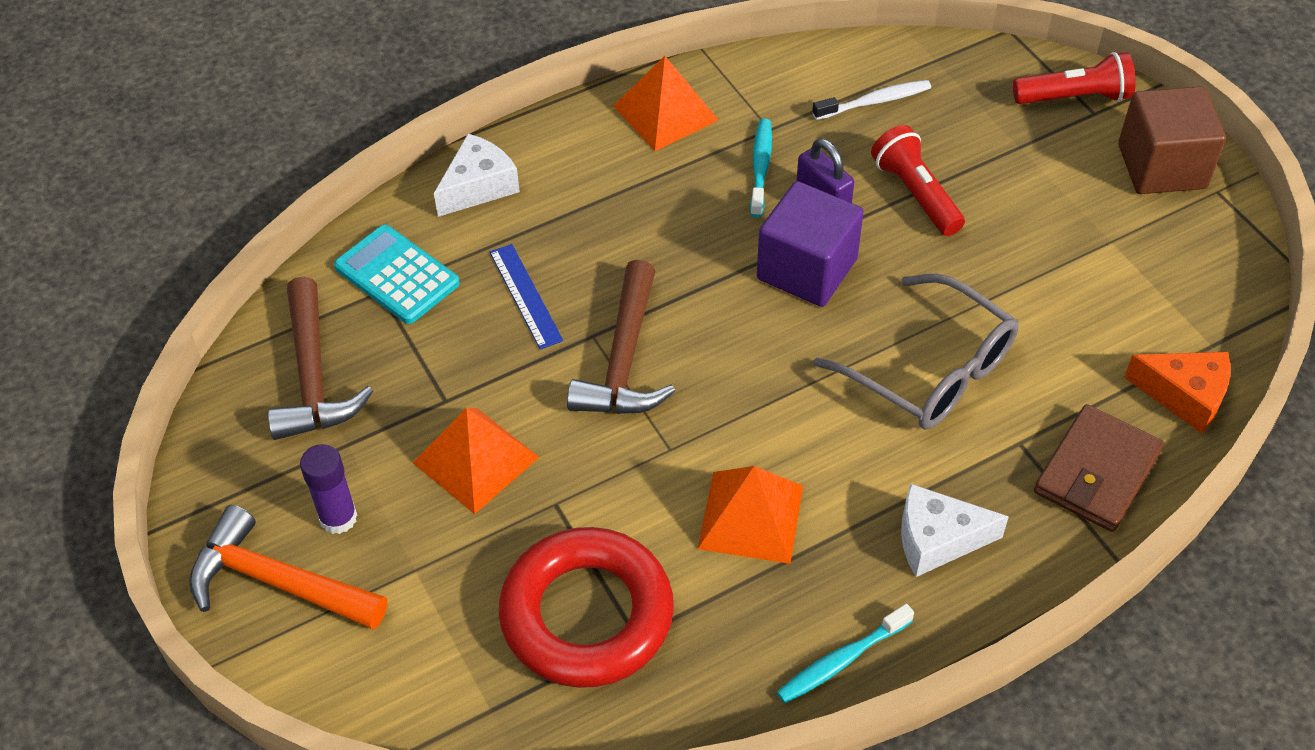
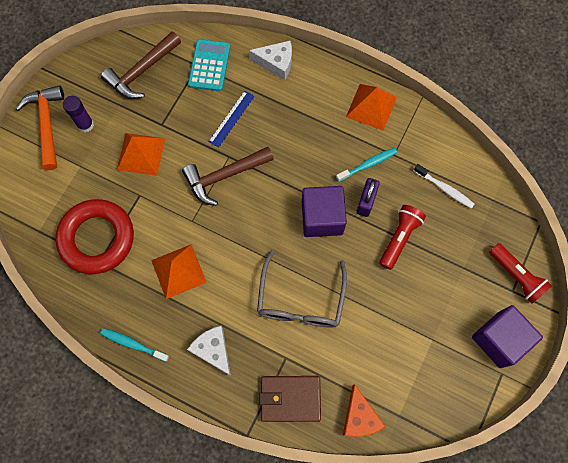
camera: 55 degrees right, 20 degrees up
brown cube [1118,86,1226,194] -> purple cube [472,305,543,368]

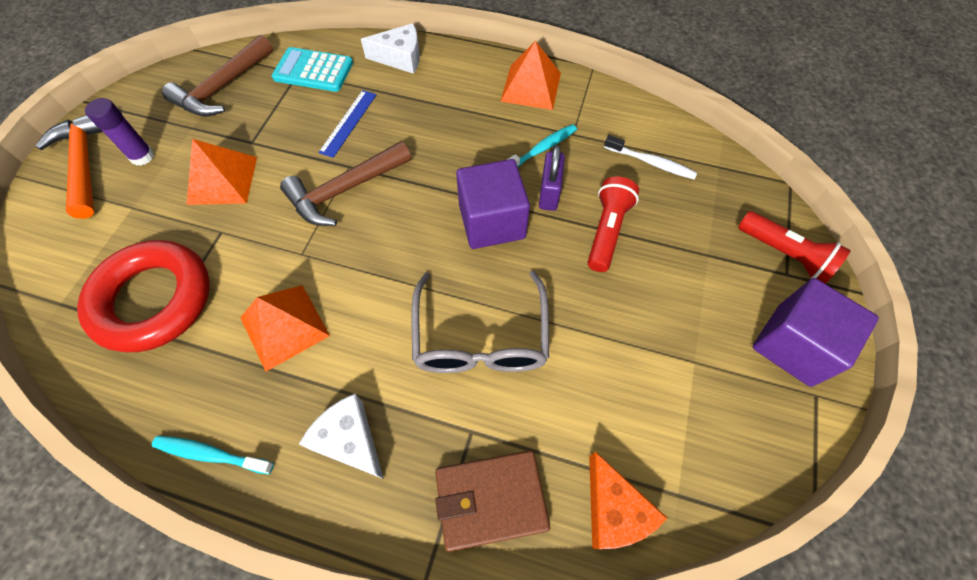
camera: 10 degrees left, 10 degrees down
turquoise calculator [188,39,230,91] -> turquoise calculator turned 75 degrees counterclockwise [272,47,353,92]

